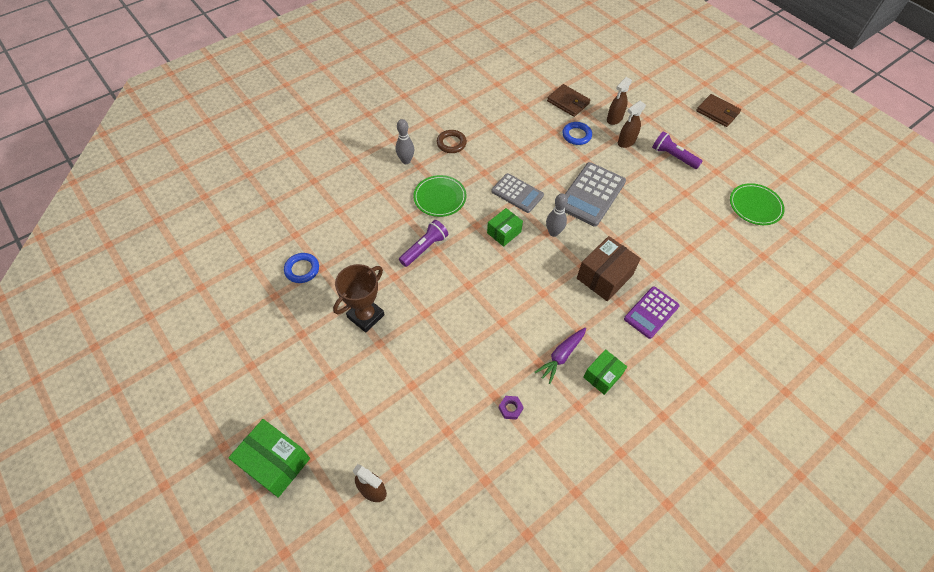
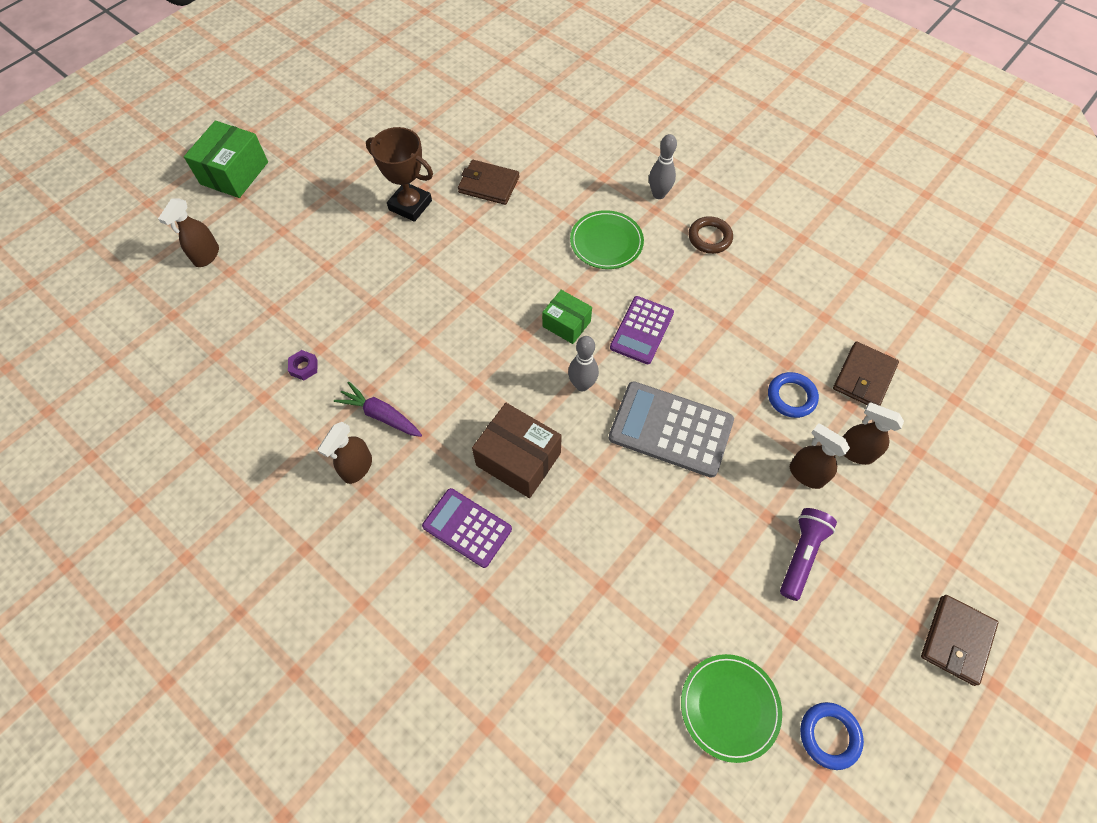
camera: 80 degrees right, 5 degrees up
blue ring [284,253,319,283] -> blue ring moved to [800,702,864,770]
purple flashlight [399,220,448,267] -> none
grey calculator [491,173,544,213] -> purple calculator [610,296,674,364]
green box [583,349,627,395] -> brown spray bottle [318,422,372,484]
none -> brown wallet [458,160,519,205]

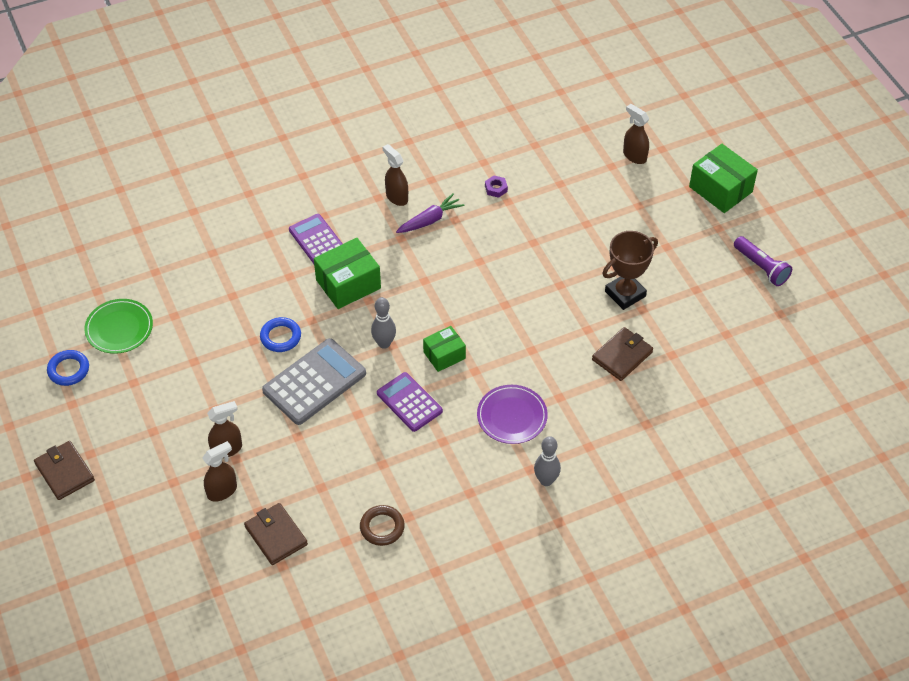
camera: 115 degrees right, 10 degrees down
purple calculator [422,488,512,568] -> purple calculator turned 90 degrees counterclockwise [289,214,342,264]
brown box [472,403,562,498] -> green box [314,238,381,309]
green plate [570,210,644,269] -> purple plate [477,385,548,444]
brown ring [689,216,733,254] -> brown ring moved to [360,505,405,546]
blue ring [768,372,819,418] -> blue ring moved to [260,317,301,352]
purple flashlight [780,508,837,601] -> purple flashlight moved to [734,236,792,286]

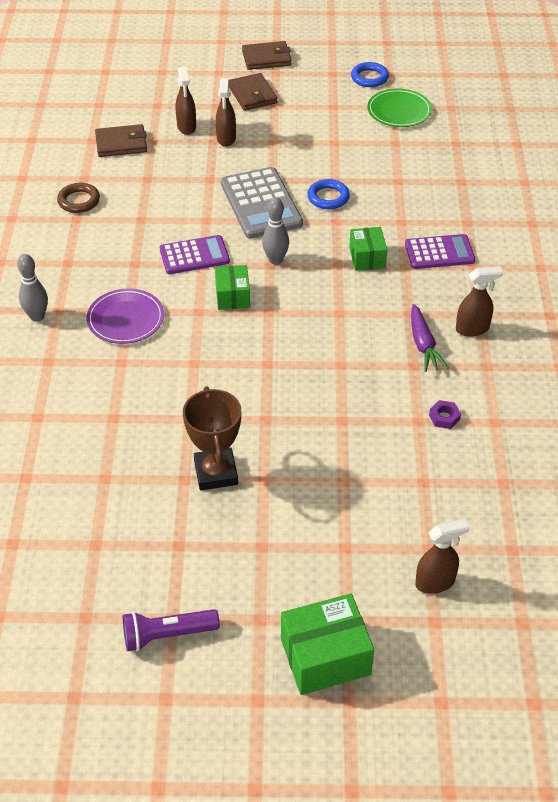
camera: 115 degrees right, 5 degrees down
green box [314,238,381,309] -> green box [349,227,387,271], size x0.63
brown wallet [592,327,653,381] -> brown wallet moved to [229,73,277,111]

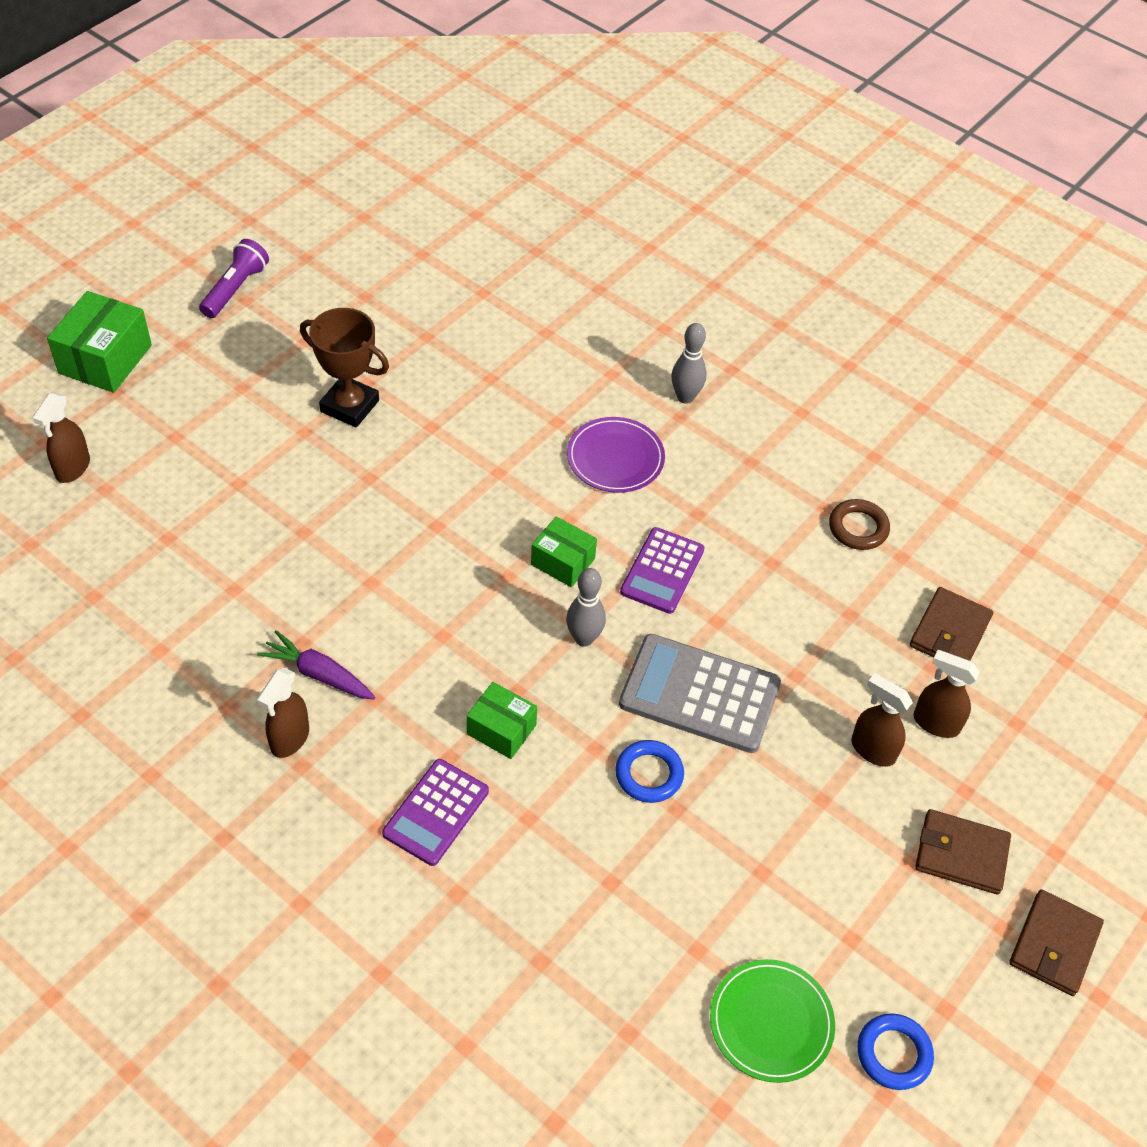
camera: 125 degrees right, 5 degrees up
purple nut [429,400,461,429] -> none

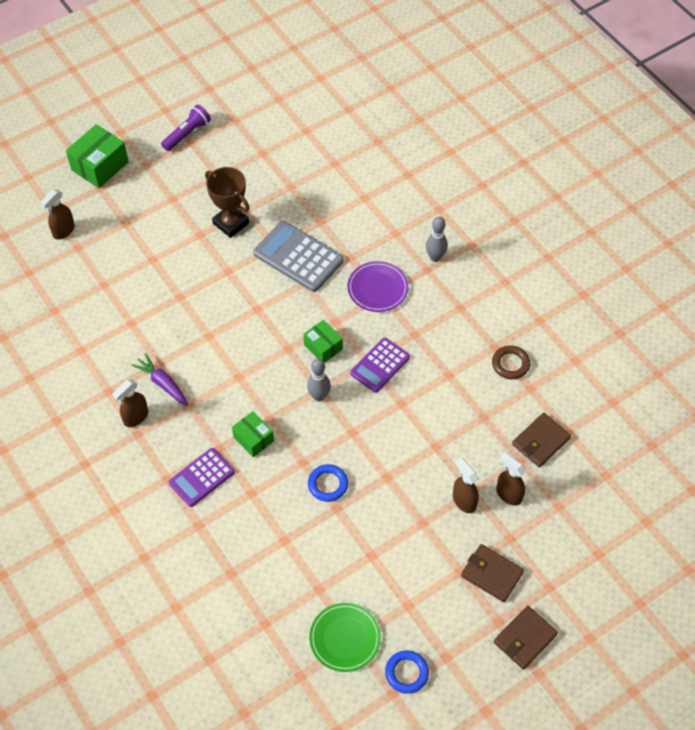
camera: 20 degrees right, 5 degrees up
grey calculator [619,634,781,753] -> grey calculator moved to [253,221,344,292]

